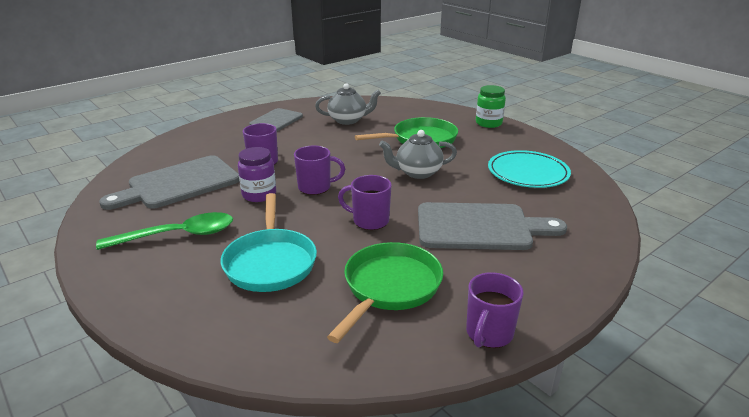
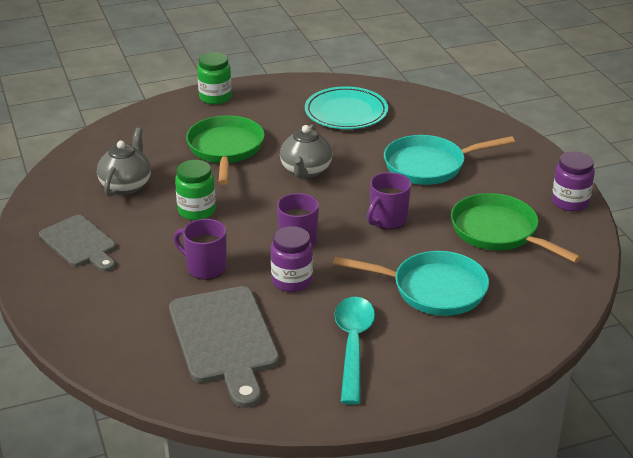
camera: 70 degrees left, 5 degrees up
green spoon [96,212,233,250] -> turquoise spoon [334,297,375,405]
grey cutting board [418,202,567,250] -> turquoise pan [384,135,515,185]
purple mug [466,272,524,348] -> purple jar [552,151,595,212]
none -> green jar [175,160,216,220]

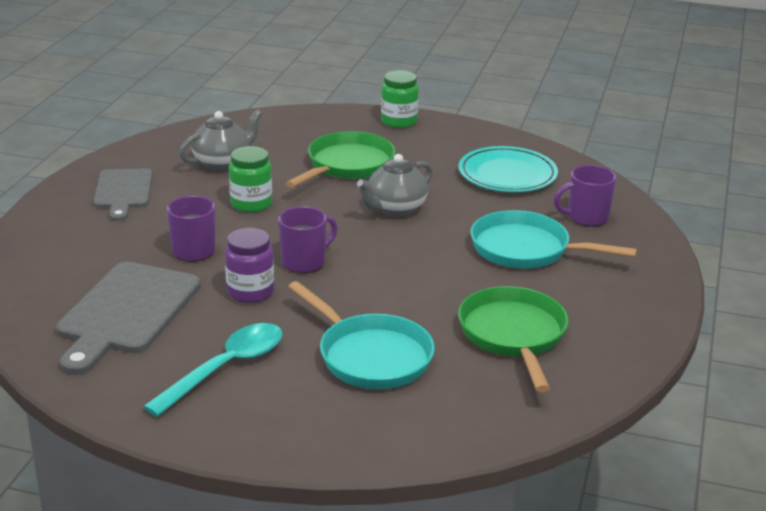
camera: 35 degrees right, 5 degrees down
purple mug [367,172,411,229] -> purple mug moved to [554,165,616,227]
purple jar [552,151,595,212] -> none

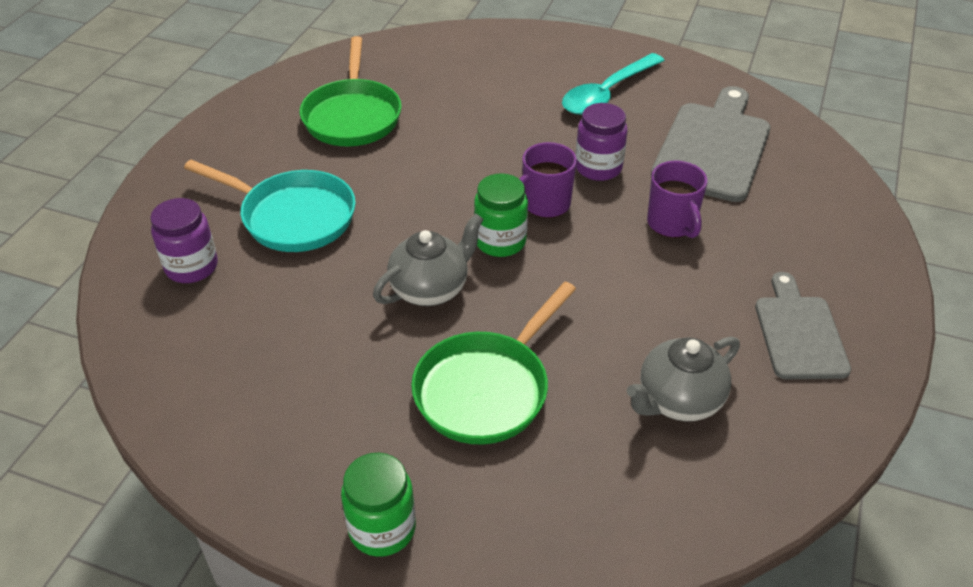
camera: 175 degrees left, 15 degrees up
green jar [229,146,272,213] -> green jar moved to [474,174,528,257]
turquoise pan [288,281,435,389] -> none
turquoise plate [458,146,558,192] -> none
purple mug [554,165,616,227] -> purple jar [150,198,218,283]

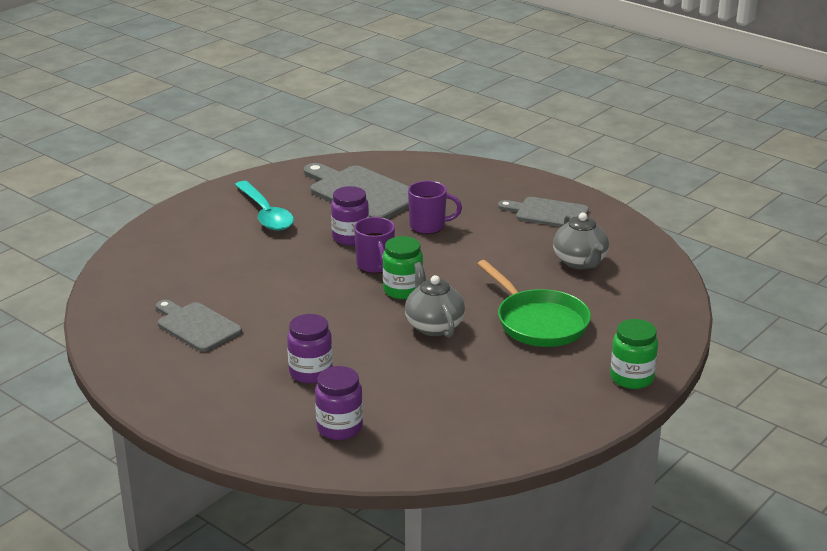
camera: 70 degrees left, 15 degrees down
turquoise pan [184,160,356,252] -> purple jar [287,314,333,383]
green pan [300,36,402,146] -> grey cutting board [156,300,242,352]

